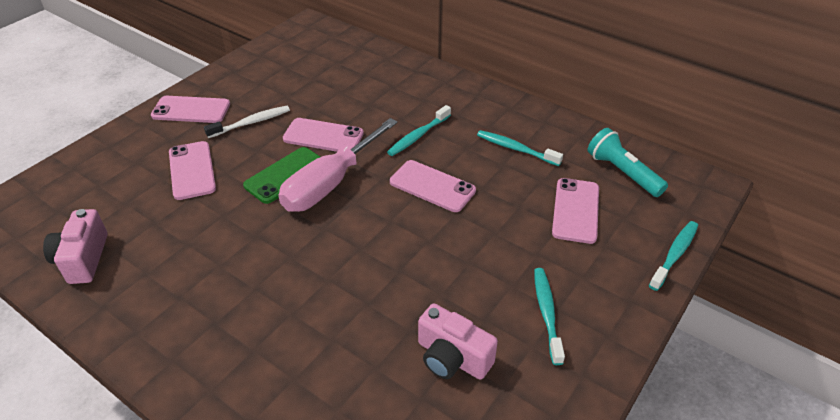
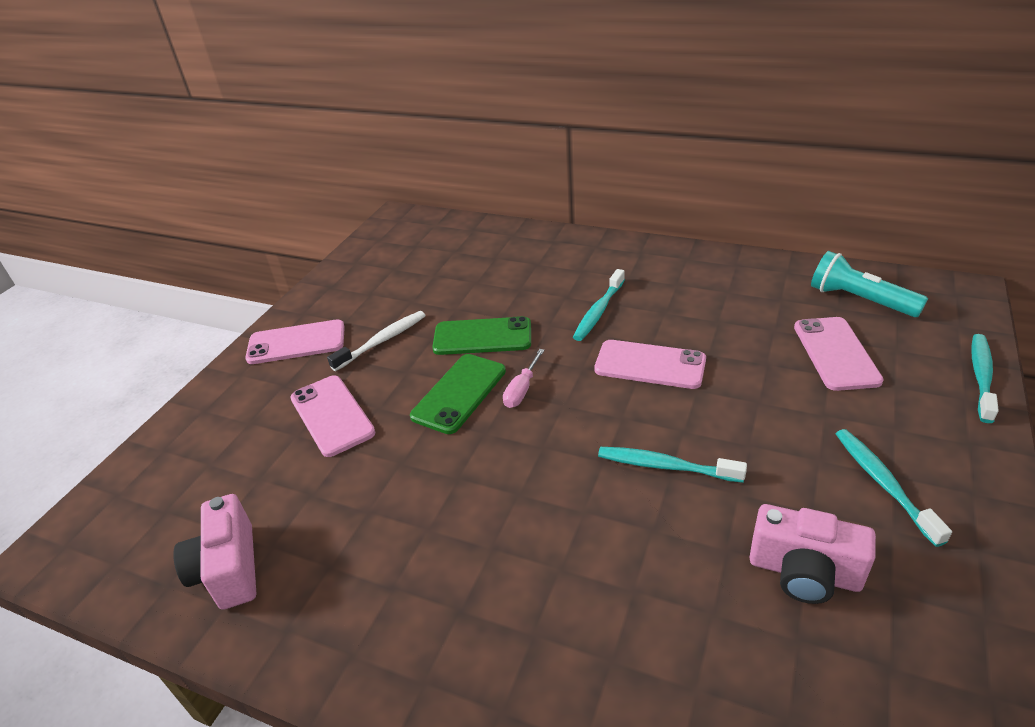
camera: 10 degrees left, 5 degrees down
pink screwdriver [278,118,398,212] -> pink screwdriver [503,349,544,408], size x0.41
pink phone [283,118,364,152] -> green phone [432,316,531,355]
turquoise toothbrush [477,130,563,166] -> turquoise toothbrush moved to [598,447,747,483]

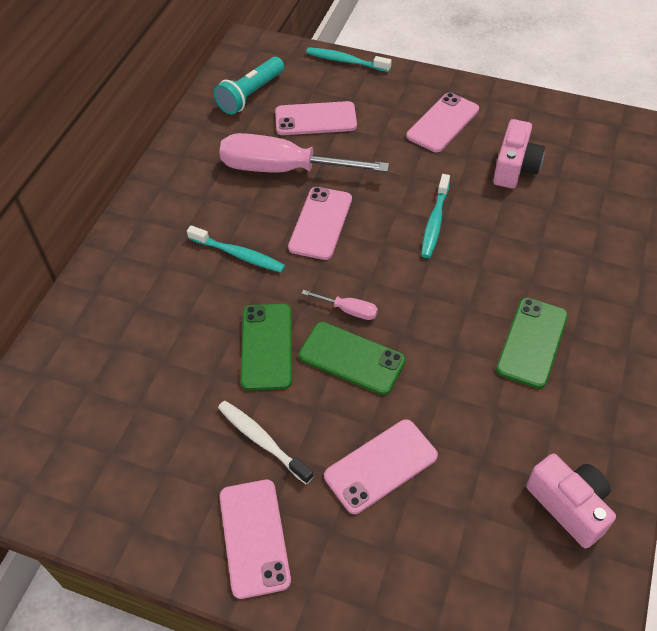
camera: 95 degrees left, 15 degrees up
pink camera [173,494,256,610] -> pink camera turned 105 degrees counterclockwise [526,453,616,548]
turquoise toothbrush [836,429,952,547] -> pink phone [406,93,479,152]
none -> pink screwdriver [219,133,389,173]
none -> green phone [496,298,568,388]

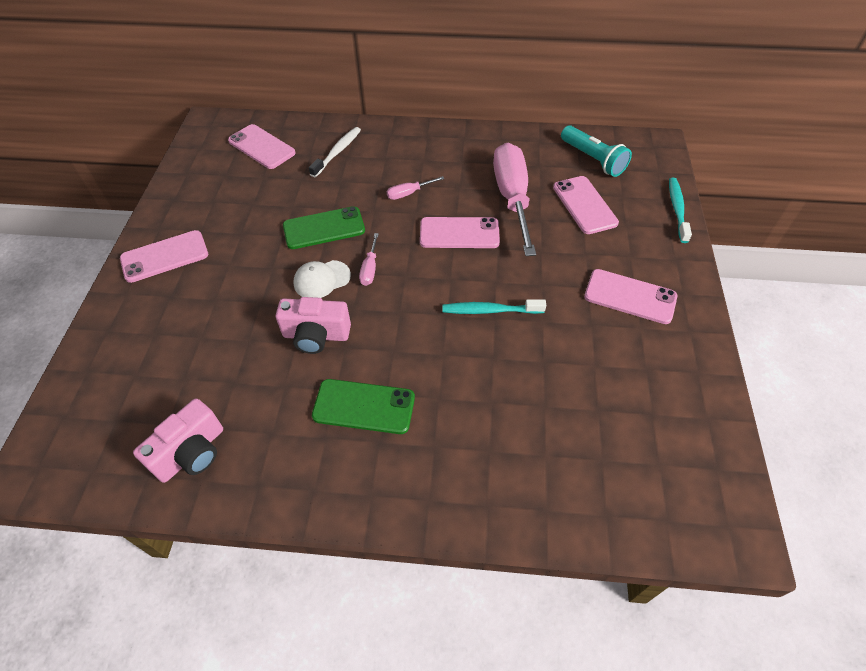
camera: 75 degrees right, 0 degrees up
turquoise toothbrush [187,225,285,273] -> pink screwdriver [387,176,445,200]
turquoise flashlight [214,57,284,115] -> turquoise flashlight turned 150 degrees counterclockwise [561,125,632,177]
white toothbrush [218,401,314,484] -> white toothbrush moved to [309,127,361,177]
green phone [299,322,406,395] -> white cap [293,260,351,298]
pink phone [324,419,438,514] -> pink phone moved to [228,124,296,169]
pink camera [493,119,545,189] -> pink camera moved to [276,297,351,354]

